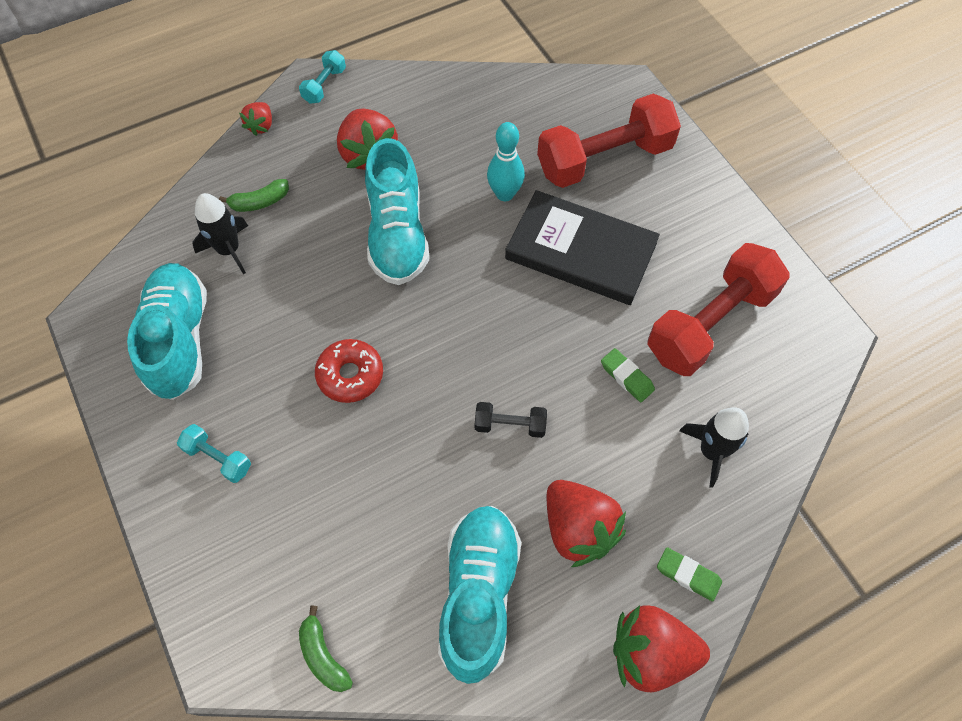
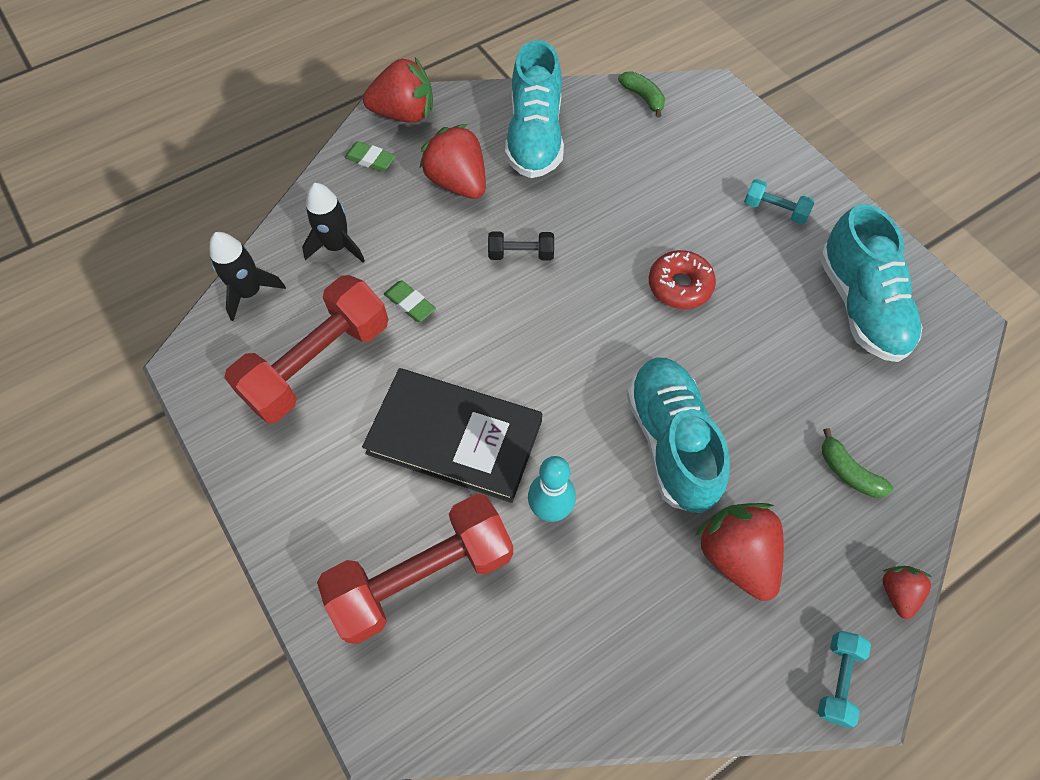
camera: 175 degrees right, 0 degrees up
black rocket [192,193,248,274] -> black rocket moved to [209,232,286,321]
green banana [219,179,289,212] -> green banana turned 105 degrees counterclockwise [822,428,893,498]

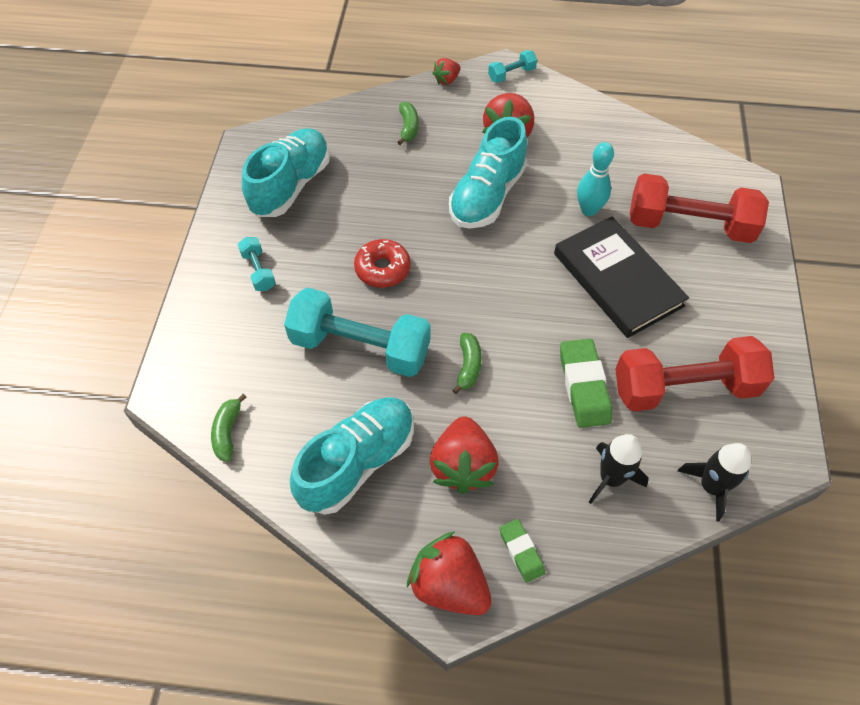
camera: 140 degrees left, 5 degrees down
green eraser [384,280,436,322] -> green eraser [560,339,612,428], size x1.72
black dumbbell [488,231,554,260] -> green banana [452,333,482,394]
none -> turquoise dumbbell [284,288,431,377]

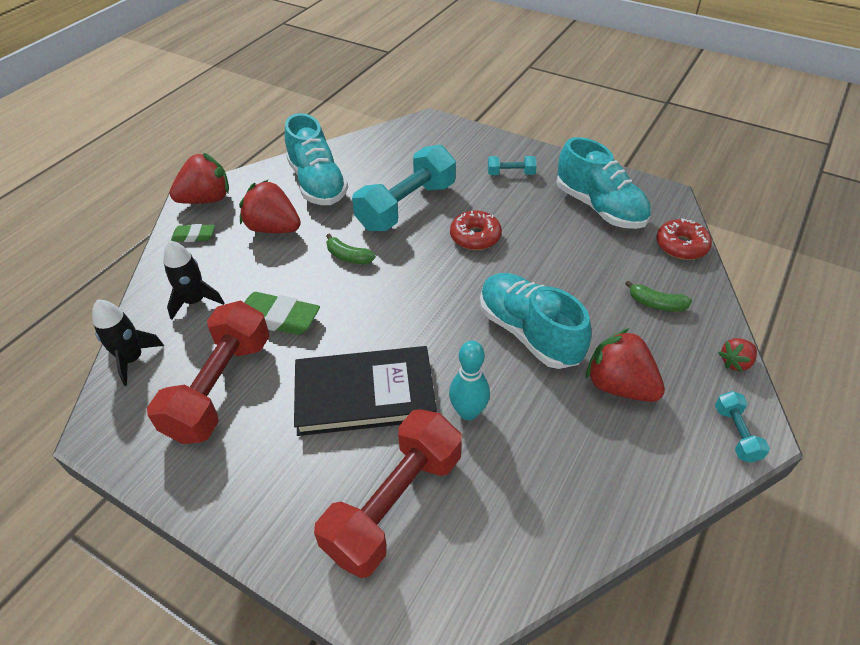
camera: 115 degrees right, 10 degrees down
green banana [211,394,247,462] -> none
red strawberry [432,58,461,85] -> red strawberry turned 105 degrees counterclockwise [719,338,757,372]
none -> red donut [656,219,712,260]

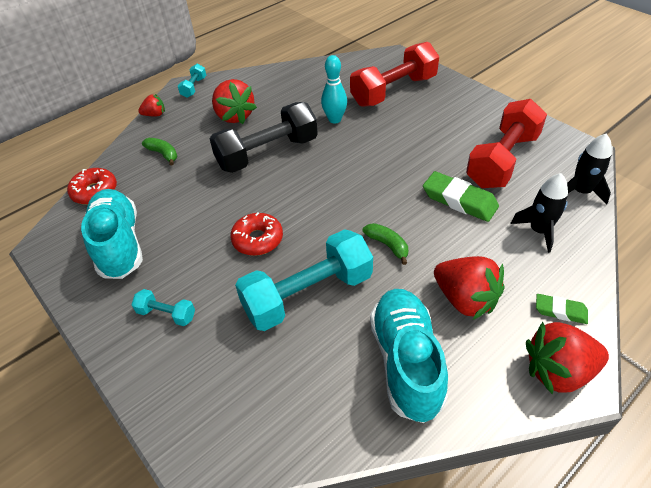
camera: 160 degrees left, 0 degrees up
black book [294,346,437,436] -> none
turquoise shoe [480,273,592,369] -> black dumbbell [210,102,318,173]

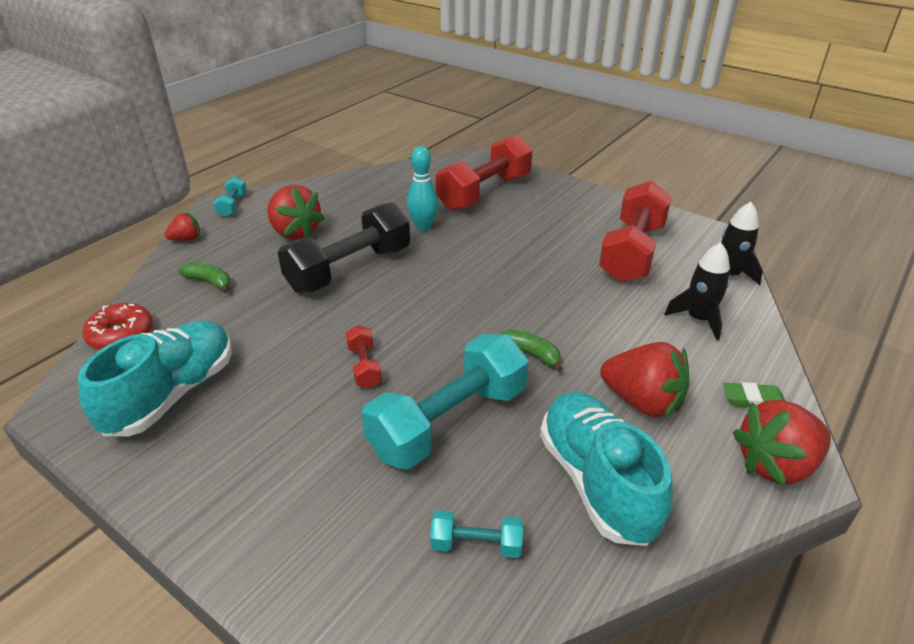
camera: 15 degrees left, 10 degrees down
turquoise shoe [81,189,143,279] -> turquoise shoe turned 60 degrees clockwise [78,320,232,436]
turquoise dumbbell [131,289,195,326] -> turquoise dumbbell moved to [430,510,523,558]
red donut [230,212,283,256] -> red dumbbell [346,325,382,388]
green eraser [423,171,499,222] -> none

